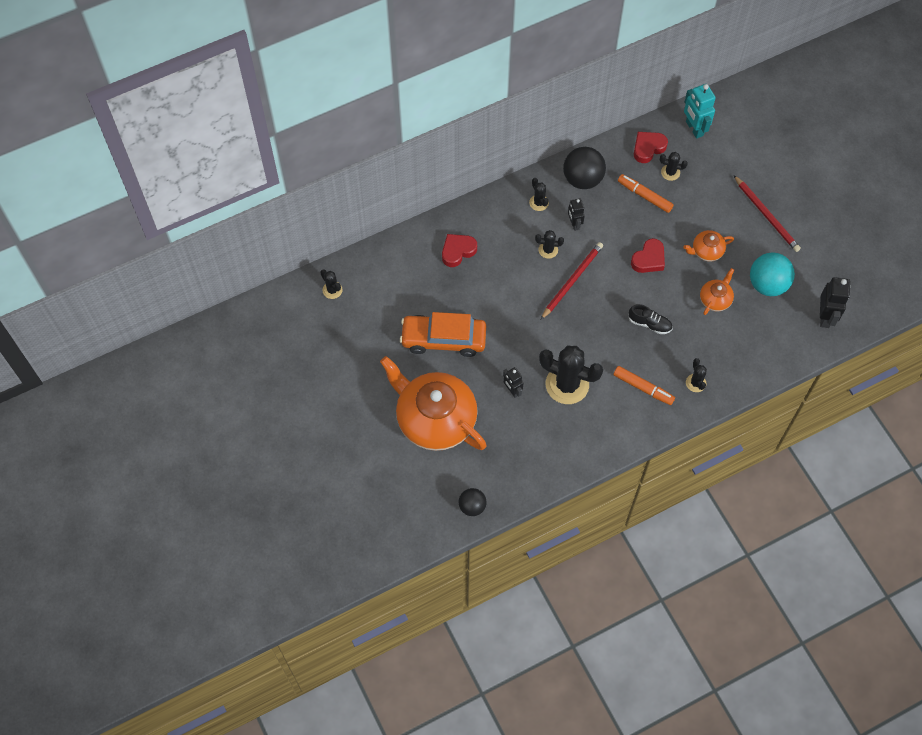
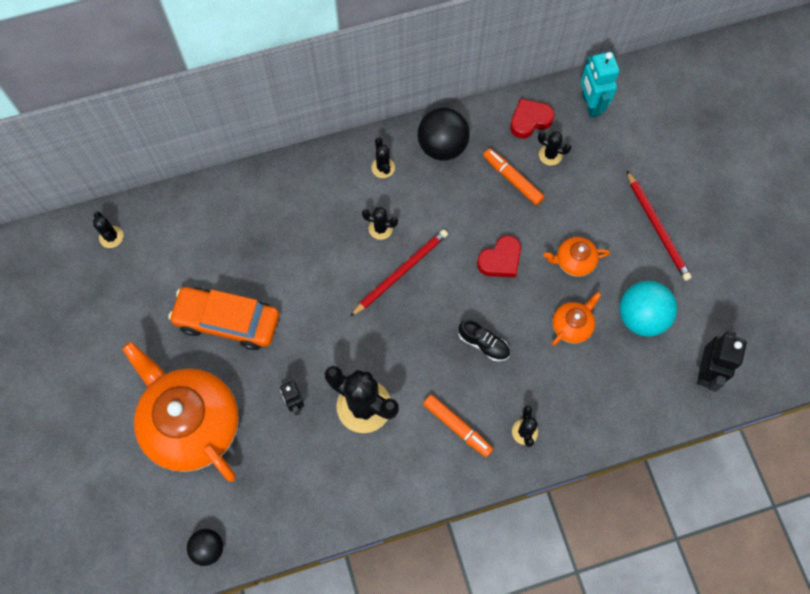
camera: 10 degrees right, 5 degrees up
red heart [442,234,477,267] -> none
black robot [568,198,585,231] -> none

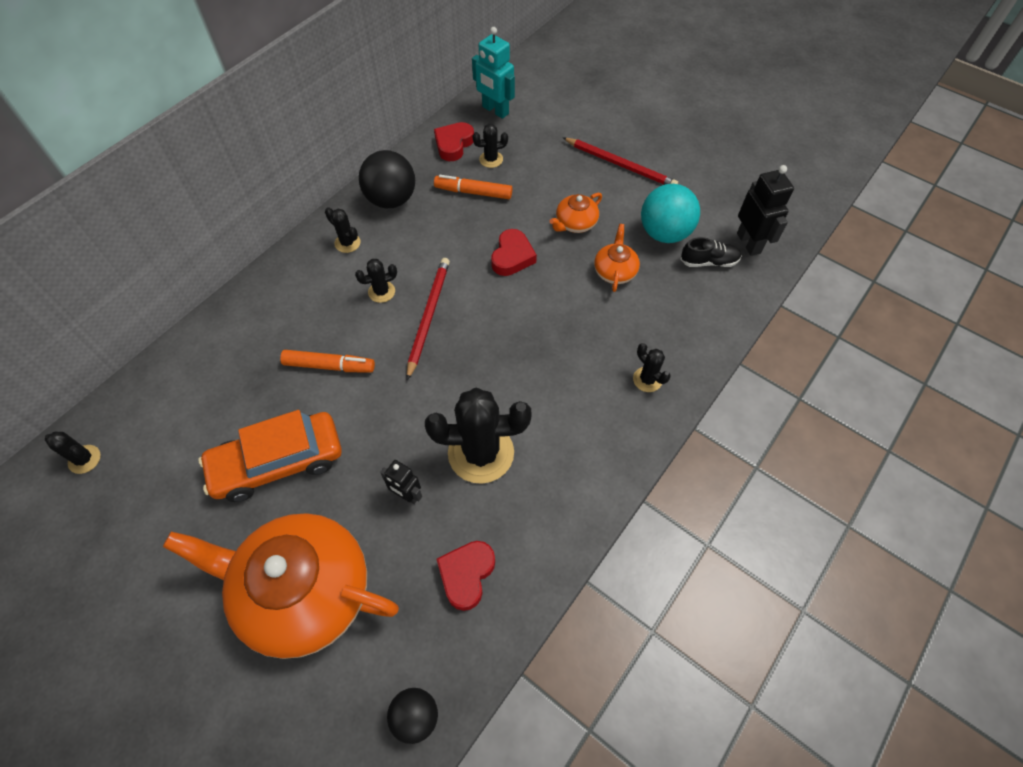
camera: 35 degrees left, 10 degrees down
orange marker [423,394,493,457] -> orange marker moved to [280,350,375,373]
black shoe [459,320,510,361] -> black shoe moved to [680,237,742,267]
none -> red heart [437,541,495,611]

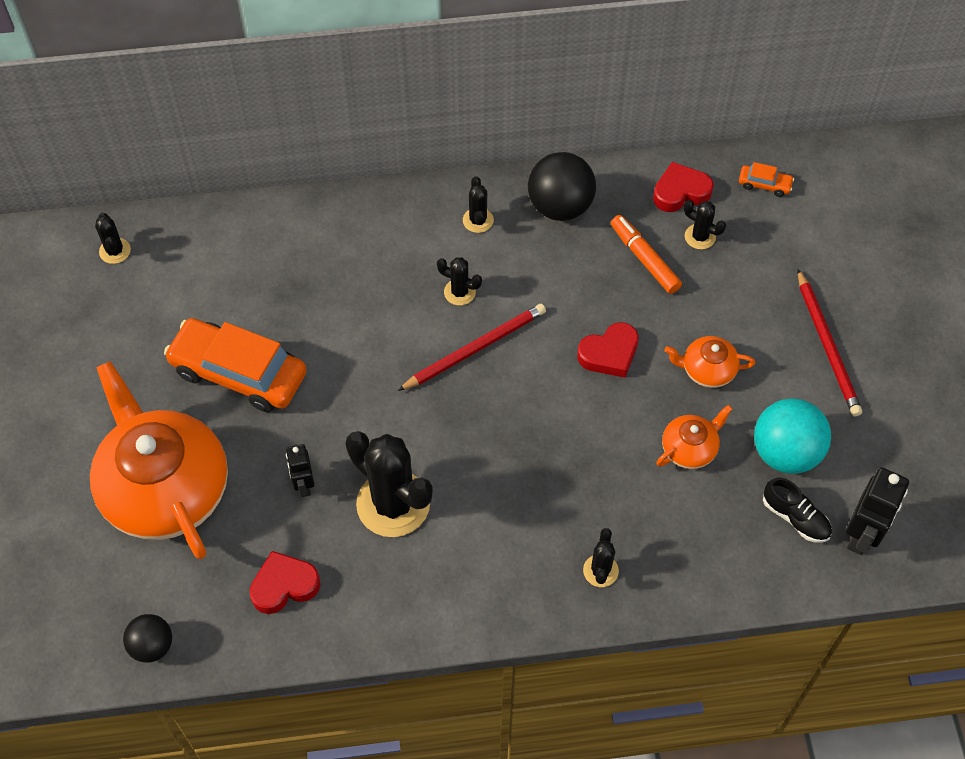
camera: 45 degrees right, 0 degrees up
orange marker [280,350,375,373] -> none
turquoise robot [472,27,515,119] -> orange car [739,162,794,197]

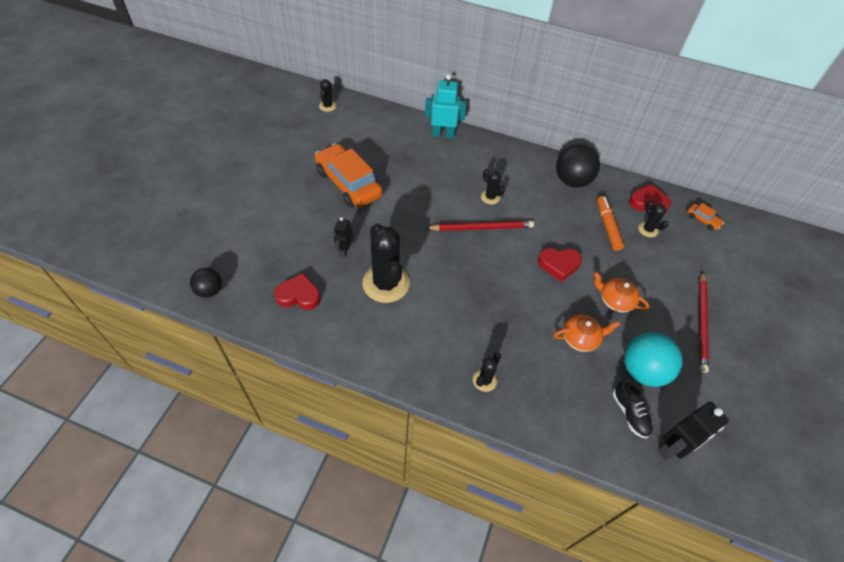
camera: 25 degrees right, 5 degrees down
orange teapot [90,361,228,559] -> none
black cactus [463,176,494,233] -> none
none -> turquoise robot [425,74,467,138]

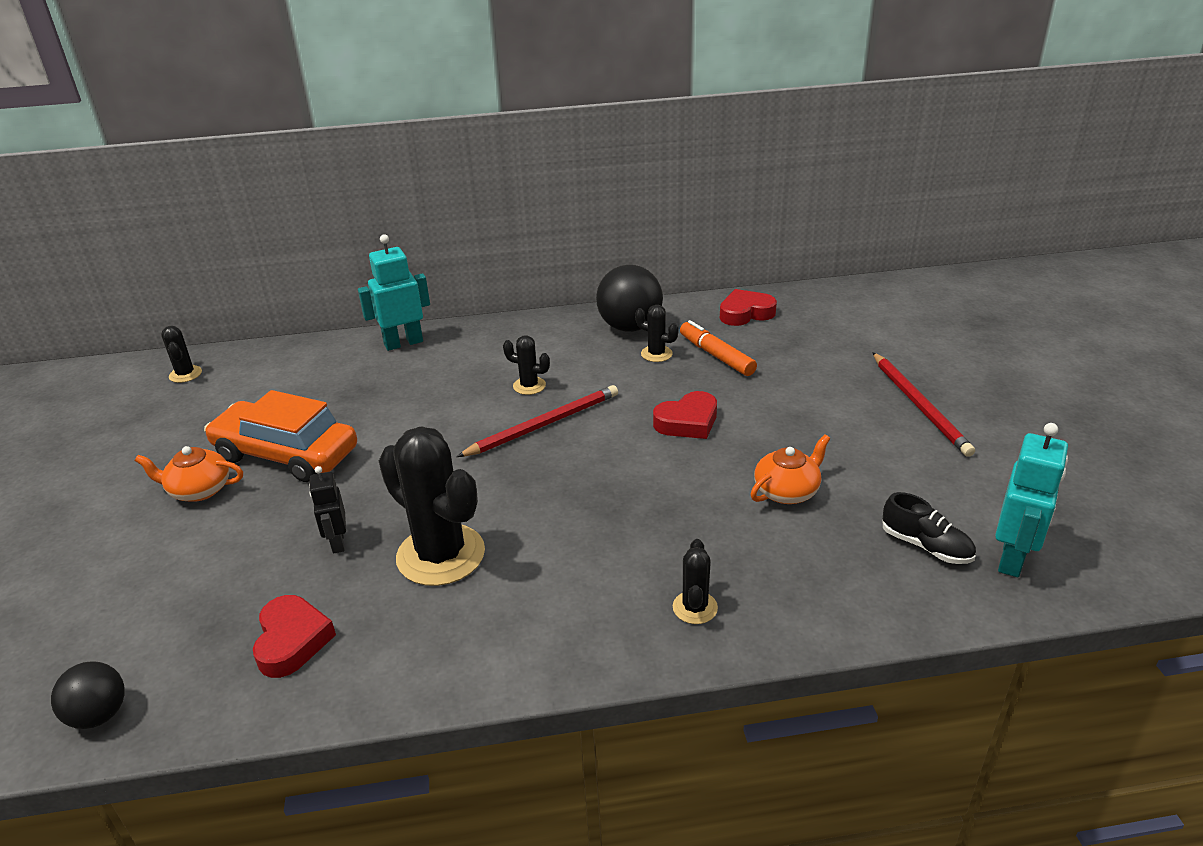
camera: 25 degrees left, 20 degrees down
red heart [274,273,321,310] -> red heart turned 105 degrees clockwise [253,595,336,678]
orange teapot [593,271,649,313] -> orange teapot moved to [135,446,243,502]
turquoise ball [624,332,683,387] -> none
black cactus [638,201,669,237] -> black cactus moved to [635,305,678,362]
black robot [657,402,729,460] -> turquoise robot [995,423,1068,577]
orange car [687,203,724,230] -> none

